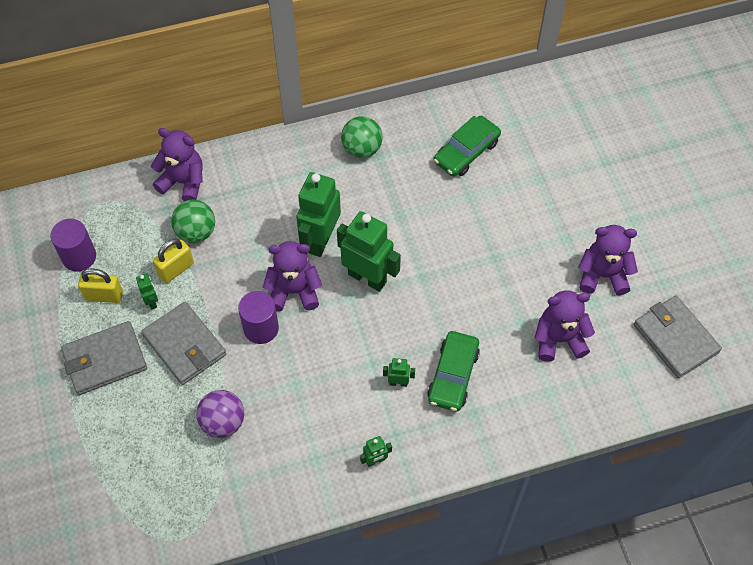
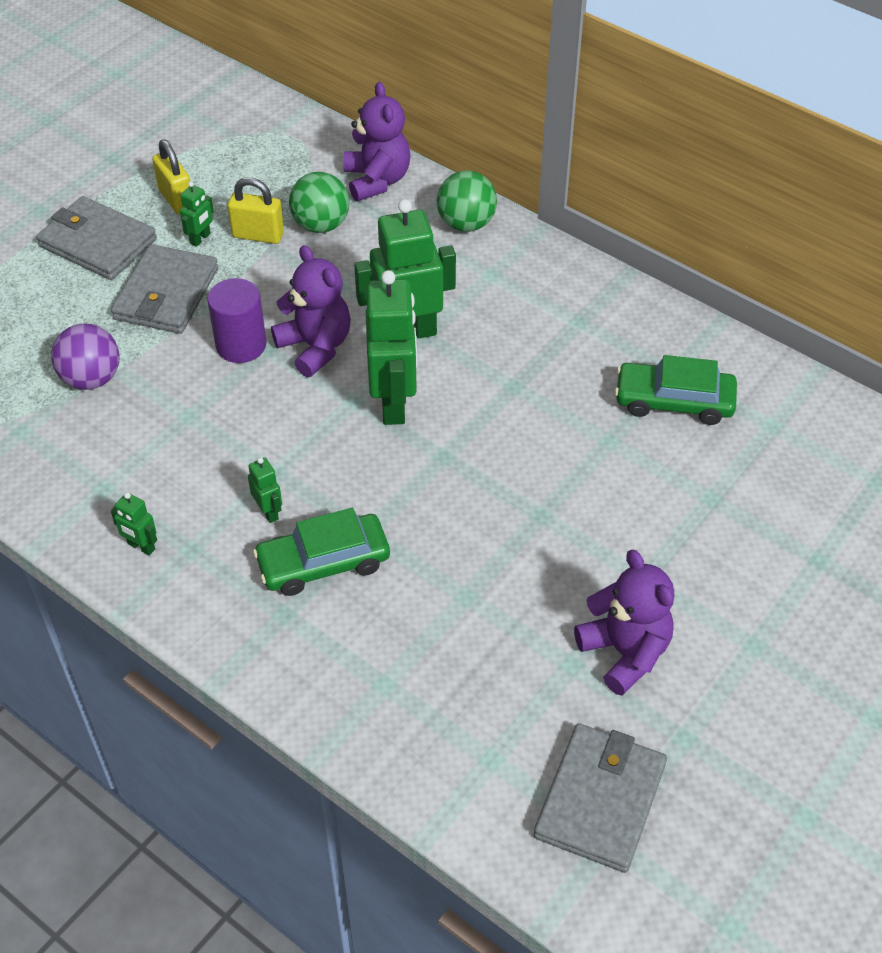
camera: 55 degrees right, 10 degrees down
purple cylinder [50,219,96,272] -> none
green ball [341,116,383,158] -> green ball moved to [437,171,497,232]
purple teddy bear [534,290,595,362] -> none

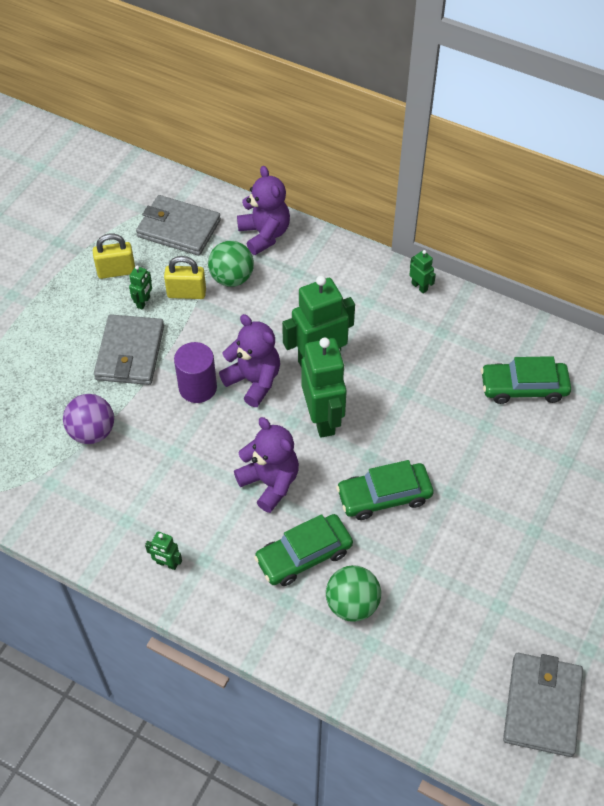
camera: 10 degrees left, 5 degrees up
grey wallet [36,196,157,280] -> grey wallet moved to [136,195,221,256]
yellow padlock [152,140,190,215] -> yellow padlock turned 60 degrees counterclockwise [93,233,135,279]
green robot [248,457,282,523] -> green robot moved to [409,250,436,294]
green ball [437,171,497,232] -> green ball moved to [326,565,381,622]
purple teddy bear [574,550,674,696] -> purple teddy bear moved to [234,417,299,513]
none -> green car [336,460,434,520]

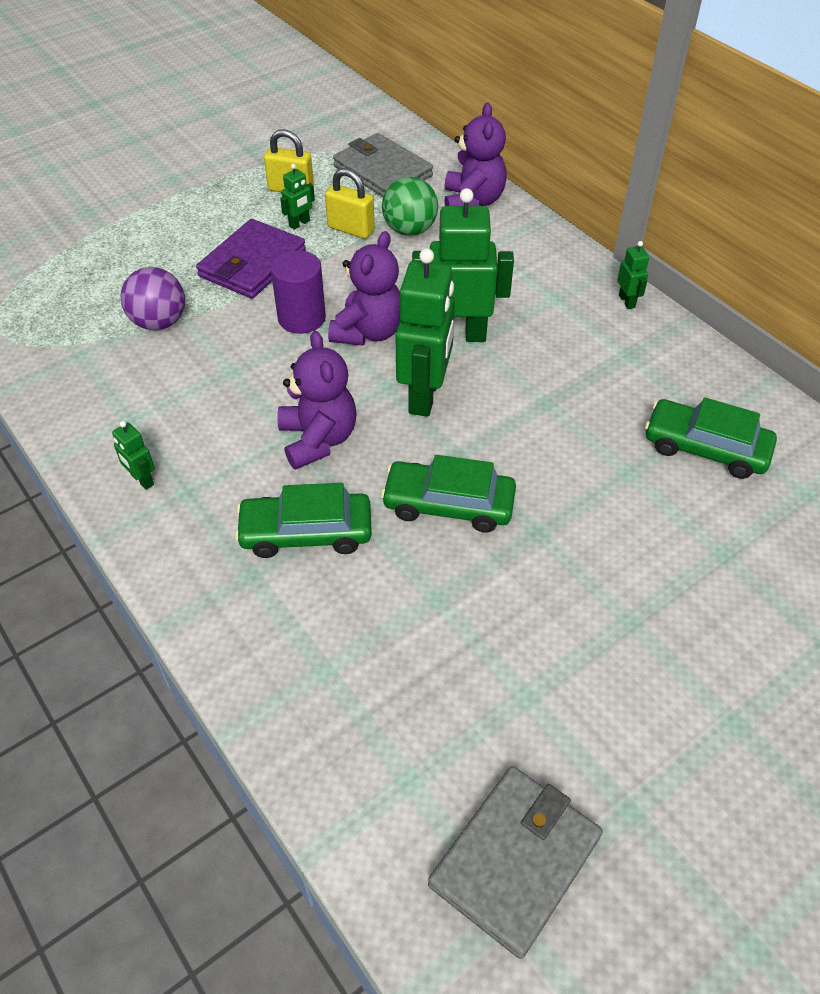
camera: 25 degrees right, 5 degrees down
grey wallet [94,314,164,385] -> purple wallet [196,219,306,299]
purple teddy bear [219,314,280,407] -> purple teddy bear turned 45 degrees clockwise [328,231,400,346]
green ball [326,565,381,622] -> none

